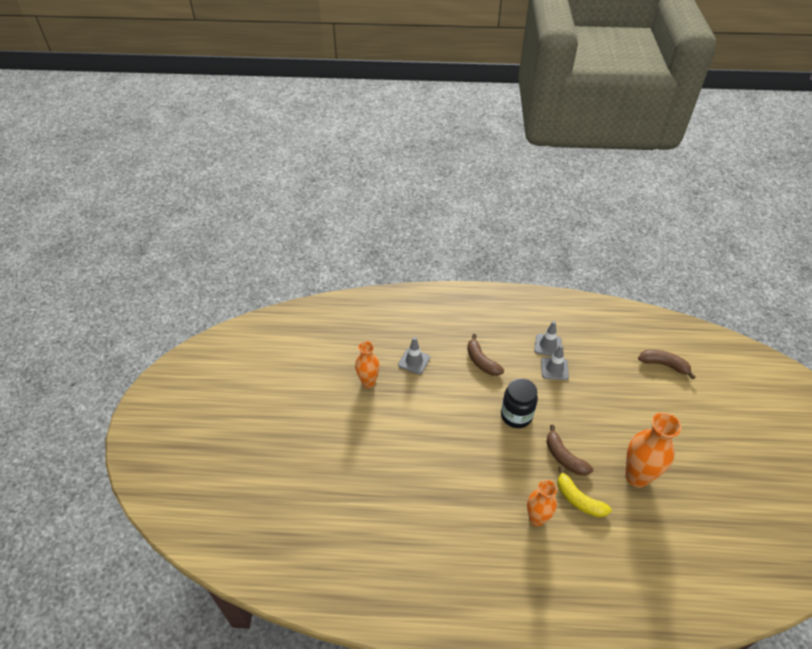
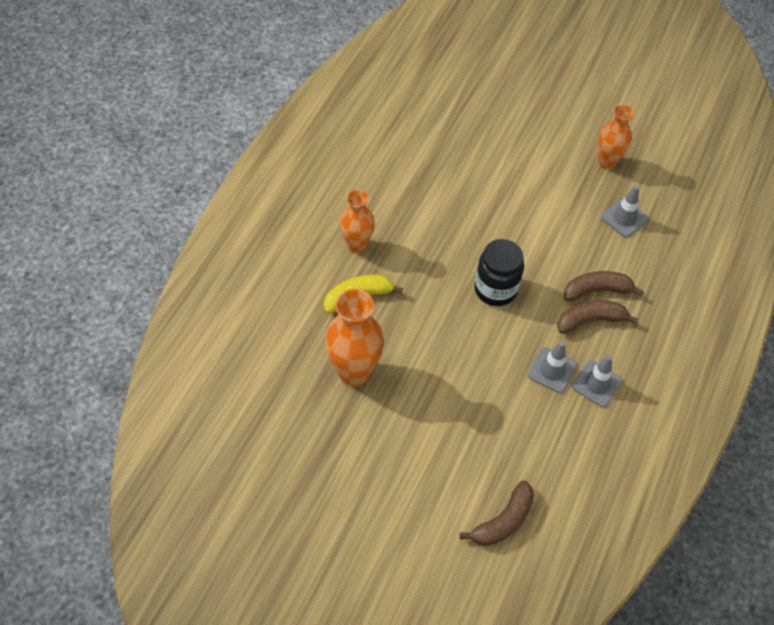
camera: 110 degrees right, 10 degrees up
brown banana [546,425,593,475] -> brown banana moved to [557,300,638,334]

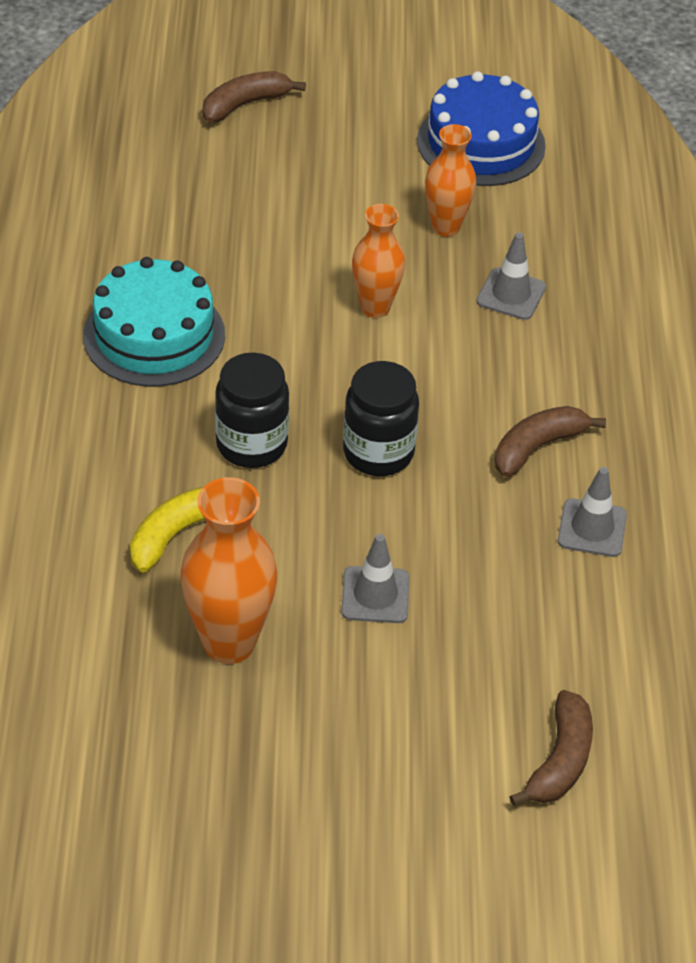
camera: 25 degrees left, 10 degrees down
orange vase [340,190,374,254] -> orange vase moved to [352,204,405,318]
grey traffic cone [528,341,577,393] -> grey traffic cone moved to [341,534,409,623]
brown banana [563,271,644,301] -> brown banana moved to [203,71,306,123]
none -> turquoise cake [83,257,225,387]
none -> black jar [215,353,289,468]
none -> blue cake [417,71,546,186]

